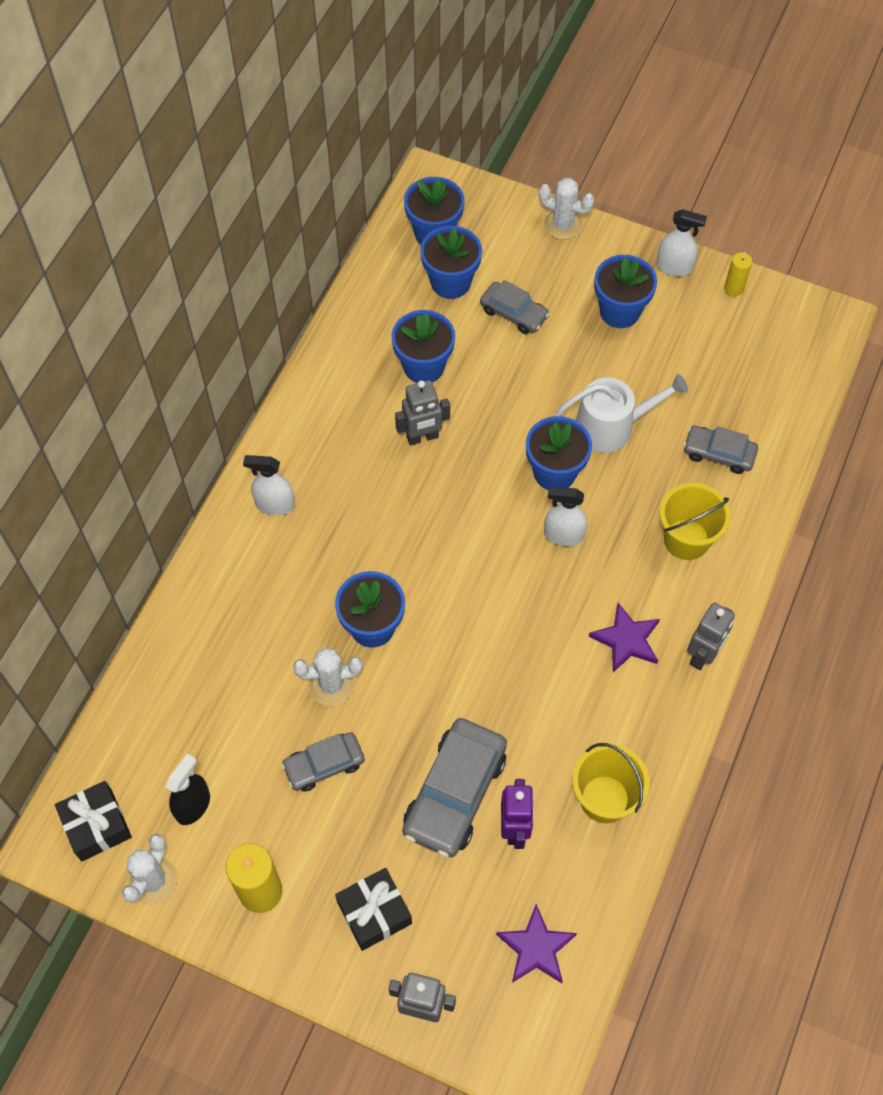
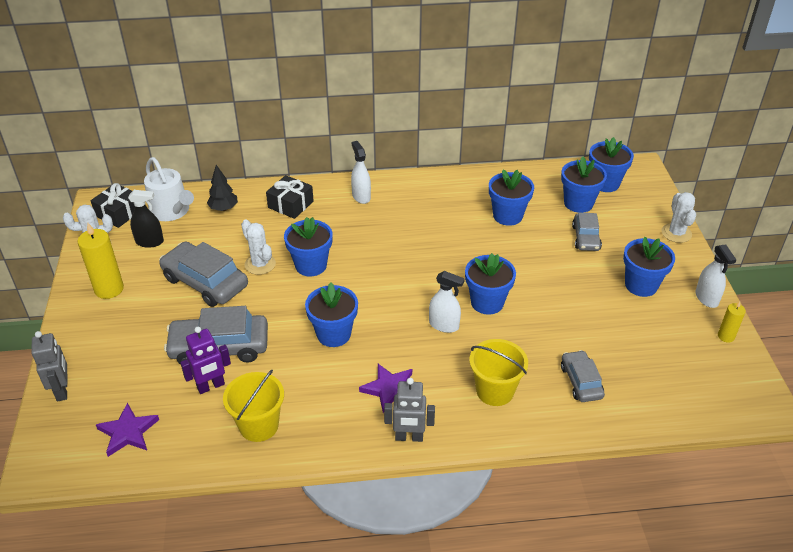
camera: 60 degrees right, 20 degrees down
grey car [281,732,365,792] -> grey car [159,242,248,307], size x1.71
black gift [335,868,412,951] -> black gift moved to [266,175,314,219]
grey robot [395,380,450,445] -> none
white spray bottle [544,487,587,546] -> white spray bottle turned 135 degrees clockwise [429,271,465,333]
white watering can [556,374,688,453] -> white watering can moved to [144,157,194,221]
none -> black tree [207,165,238,211]
none -> blue flower pot [305,283,358,347]

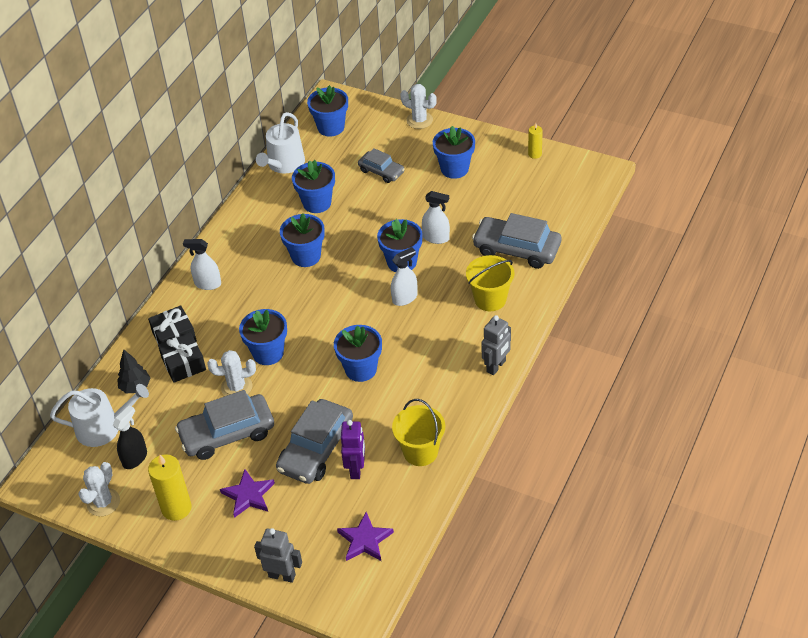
camera: 55 degrees left, 5 degrees up
black gift [91,183,135,228] -> black gift moved to [158,332,206,383]
purple star [359,364,412,413] -> purple star moved to [220,469,275,518]
blue flower pot [561,156,607,213] -> blue flower pot moved to [280,213,325,267]
grey car [561,350,605,402] -> grey car [472,213,561,269], size x1.71
white spray bottle [696,244,736,308] -> white spray bottle moved to [422,191,450,244]
none -> white watering can [256,112,305,173]

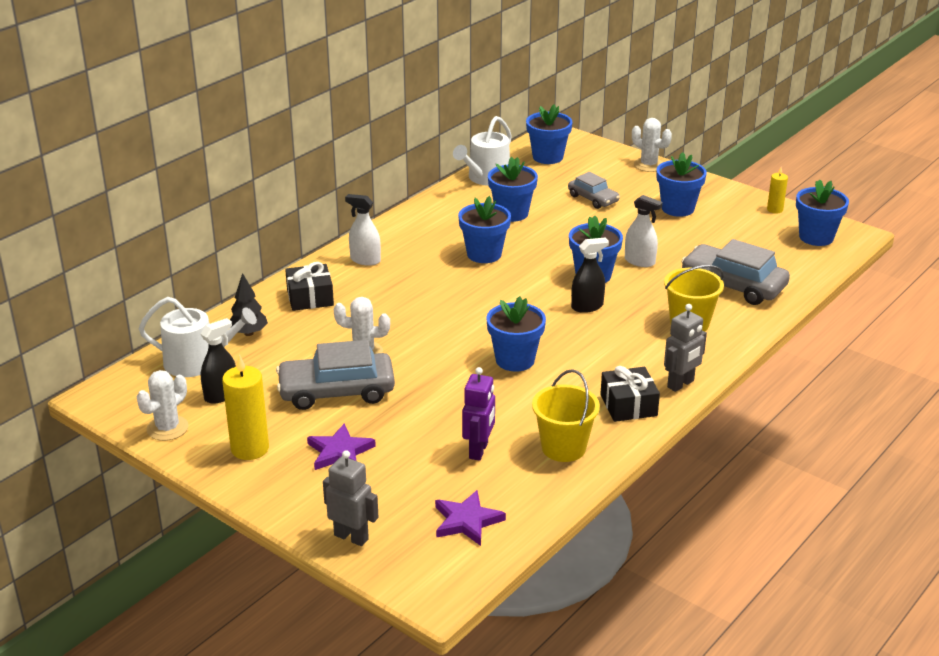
camera: 10 degrees right, 15 degrees down
black gift [158,332,206,383] -> black gift moved to [600,366,660,422]
blue flower pot [239,309,287,365] -> blue flower pot moved to [796,179,849,246]
grey car [276,399,353,484] -> none
white spray bottle [391,247,418,306] -> black spray bottle [571,237,609,313]

